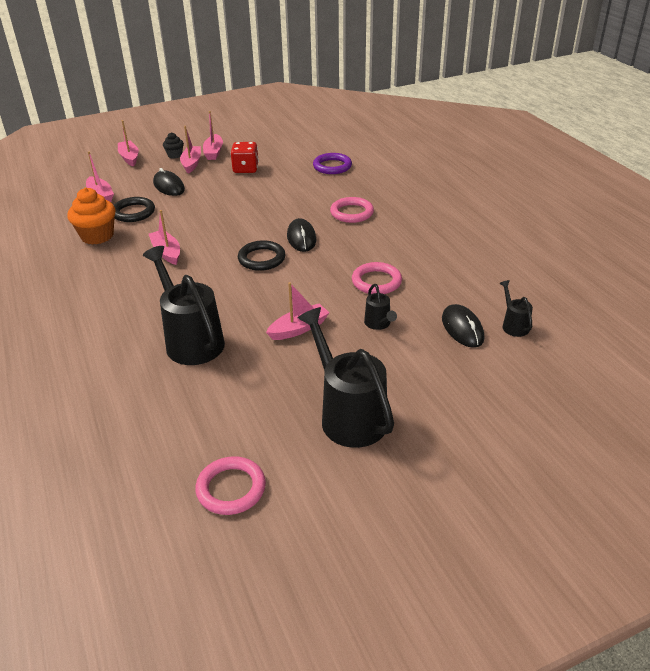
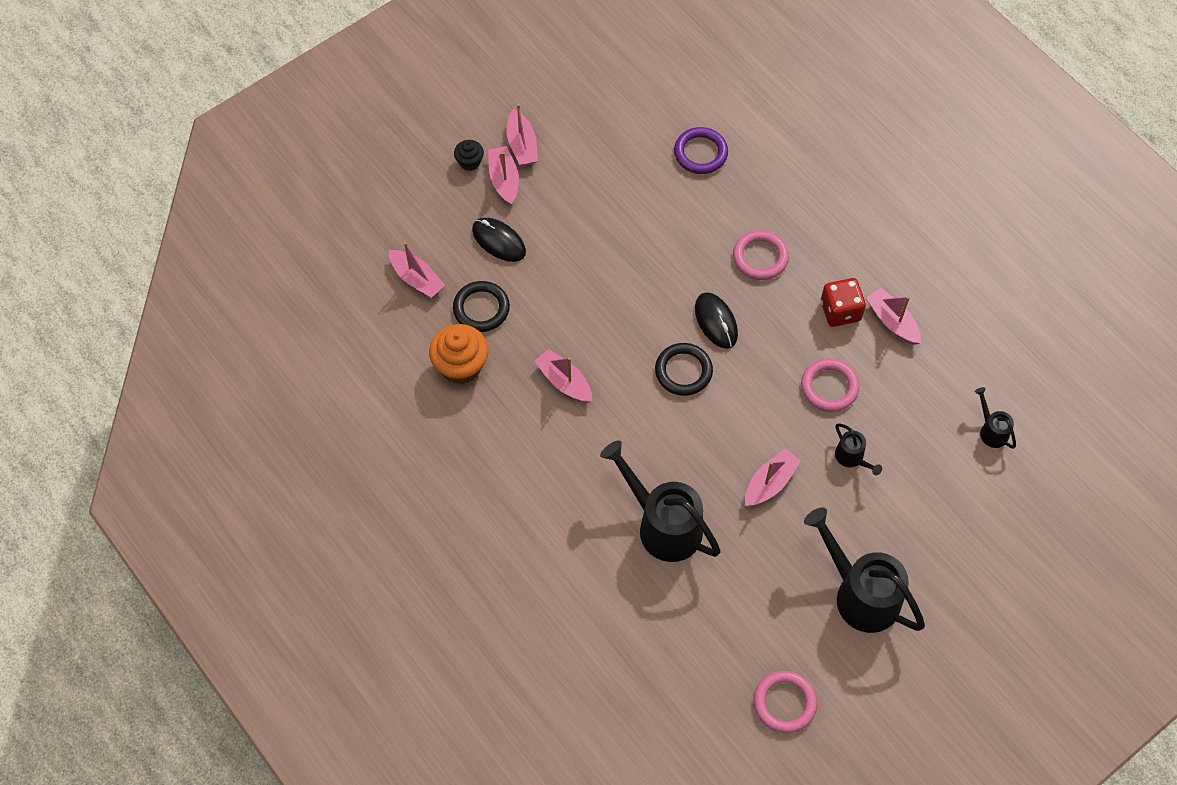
camera: 15 degrees left, 25 degrees up
pink boat [118,120,139,167] -> pink boat moved to [866,288,921,345]
red dice [230,142,259,173] -> red dice moved to [821,278,866,327]
black mouse [442,304,484,348] -> none

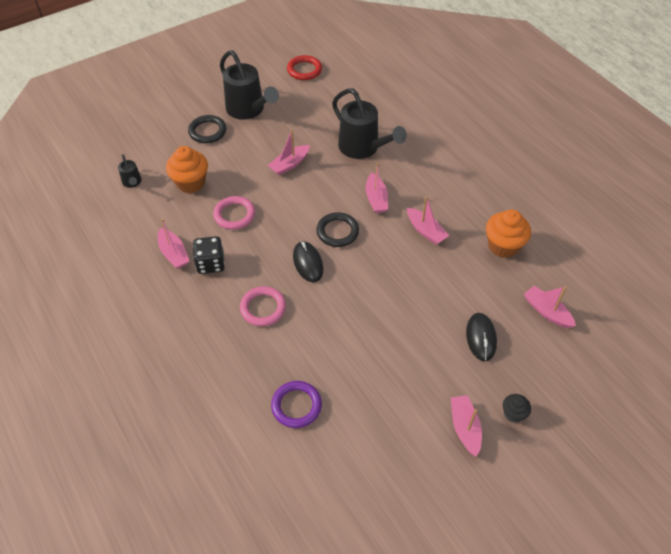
camera: 175 degrees left, 10 degrees down
black ring [453,281,510,332] -> black ring moved to [188,115,226,143]
black mouse [472,218,526,262] -> black mouse turned 45 degrees clockwise [466,313,497,361]
pink boat [488,146,519,205] -> pink boat moved to [366,163,388,213]
pink ring [753,671,817,733] -> red ring [287,55,322,80]
red dice [821,278,866,327] -> black dice [193,236,225,274]
black watering can [835,423,882,475] -> none
none -> orange cupcake [166,146,208,193]

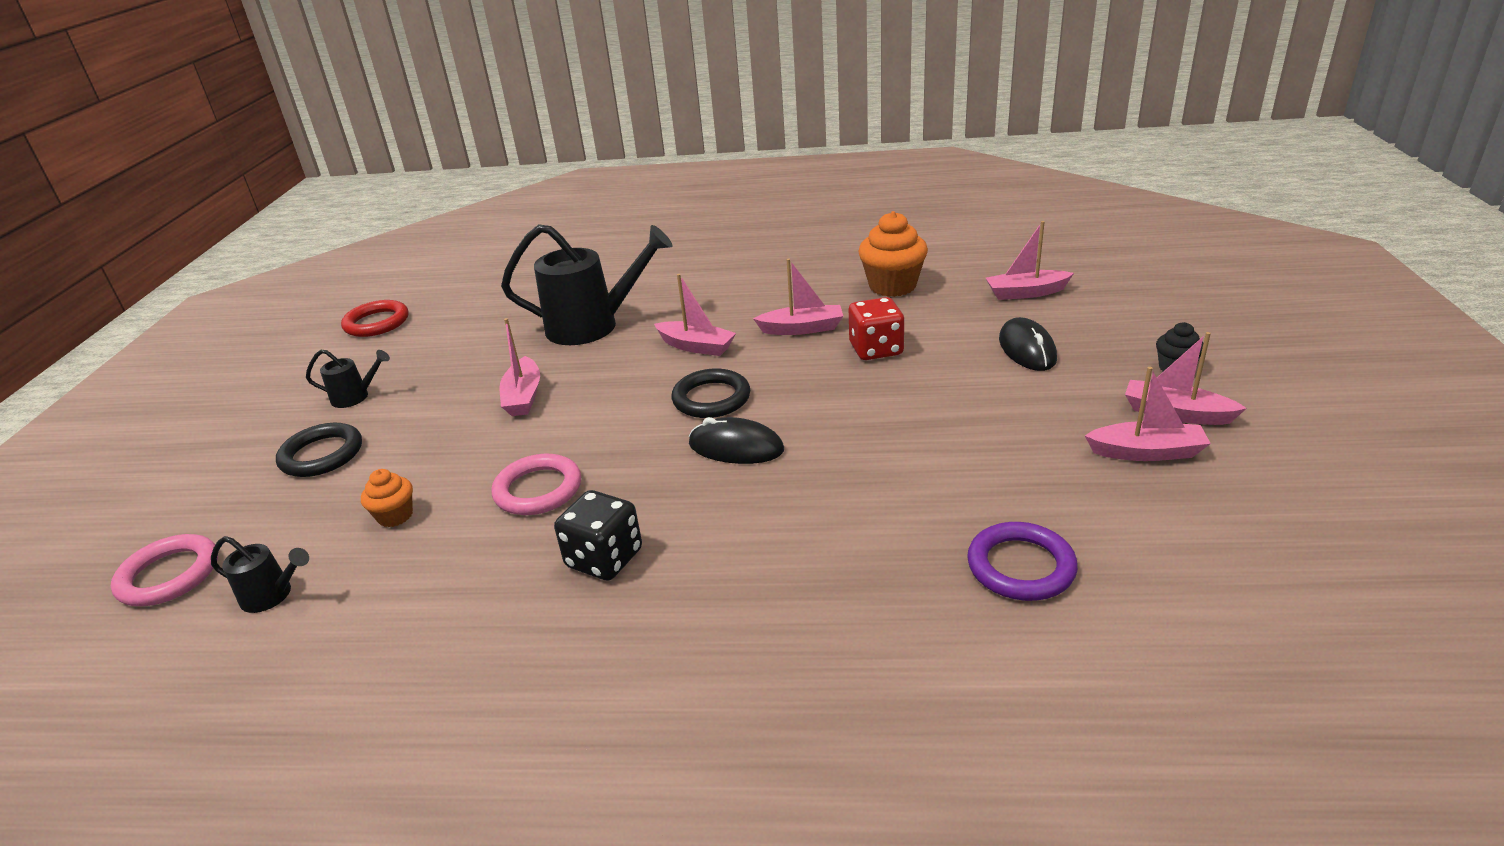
camera: 50 degrees left, 20 degrees down
pink boat [158,218,189,269] -> pink boat moved to [1085,367,1211,461]
orange cupcake [166,146,208,193] -> orange cupcake [361,469,413,527], size x0.54
black watering can [220,50,279,120] -> black watering can [306,350,390,408], size x0.47
pink ring [240,286,286,326] -> pink ring moved to [111,534,218,606]
black mouse [466,313,497,361] -> black mouse turned 45 degrees clockwise [999,317,1057,371]
none -> red dice [849,297,905,360]

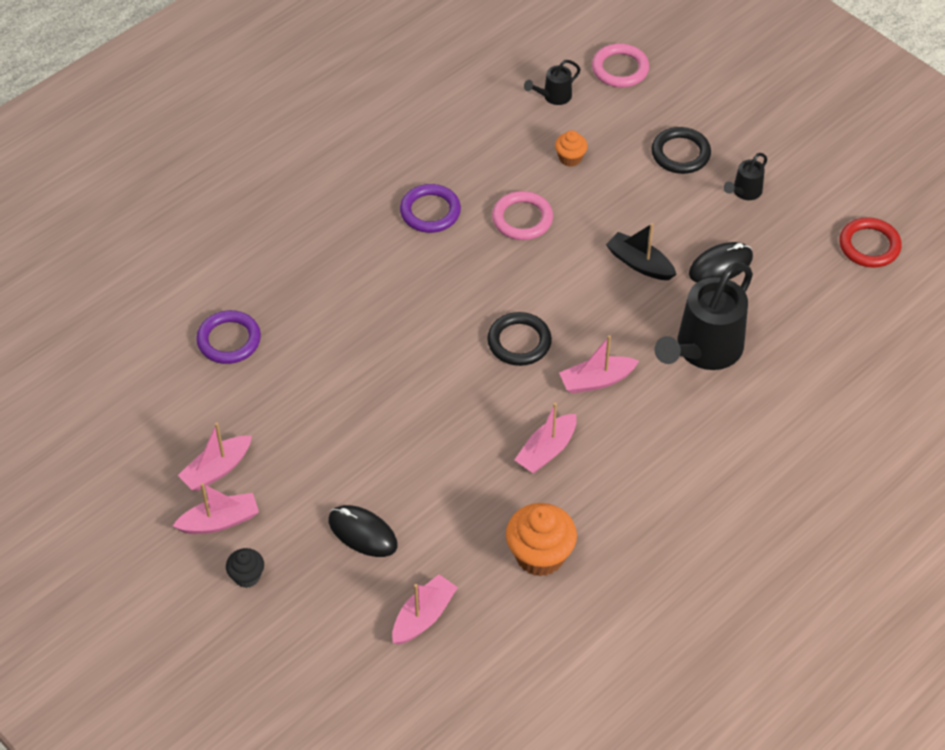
camera: 130 degrees right, 20 degrees up
pink boat [499,318,540,416] -> black boat [606,223,677,280]
black dice [554,490,642,580] -> purple ring [400,184,461,233]
black mouse [689,417,784,464] -> black mouse moved to [689,242,753,282]
red dice [849,297,905,360] -> none

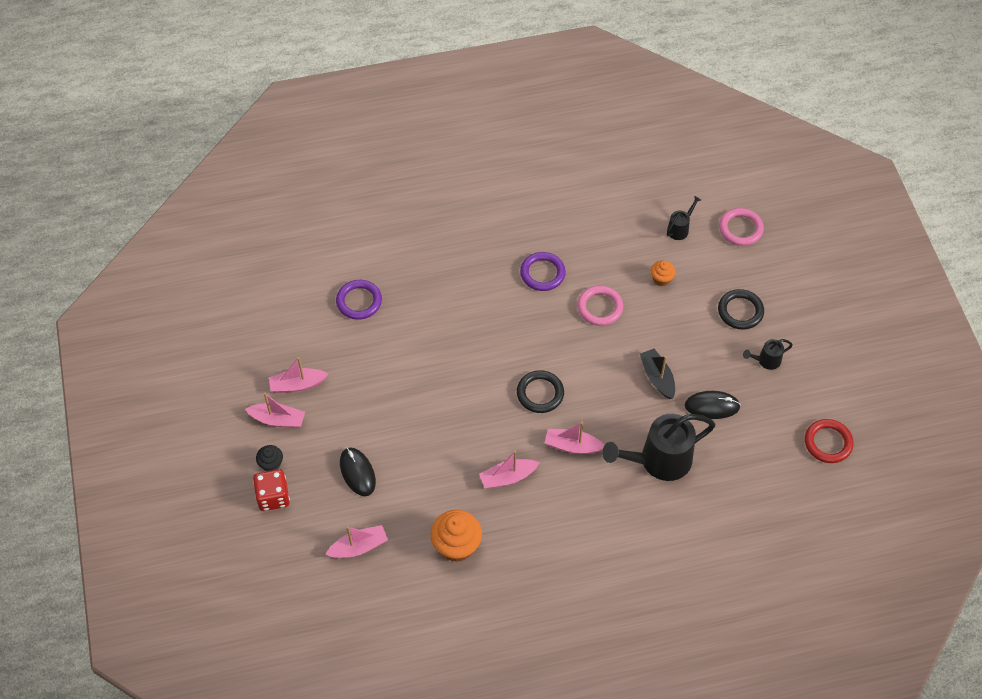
camera: 30 degrees right, 5 degrees up
black watering can [524,60,581,105] -> black watering can turned 135 degrees clockwise [667,196,701,240]
none -> red dice [253,469,290,511]

